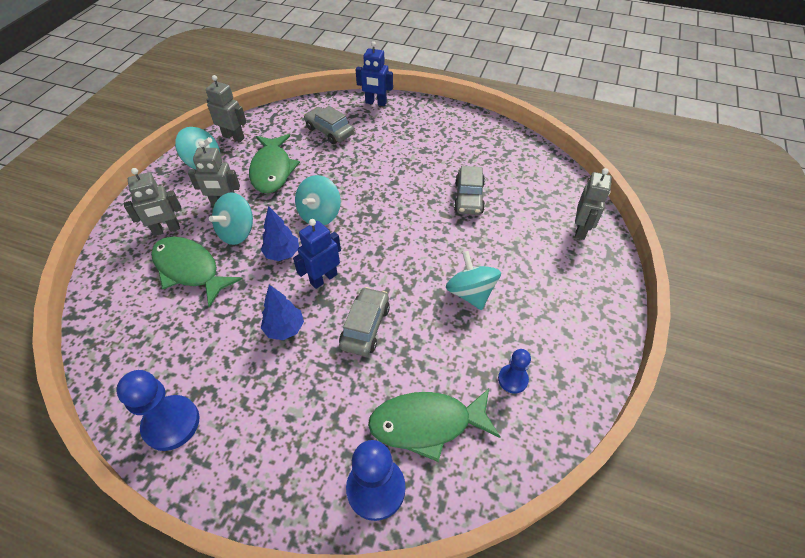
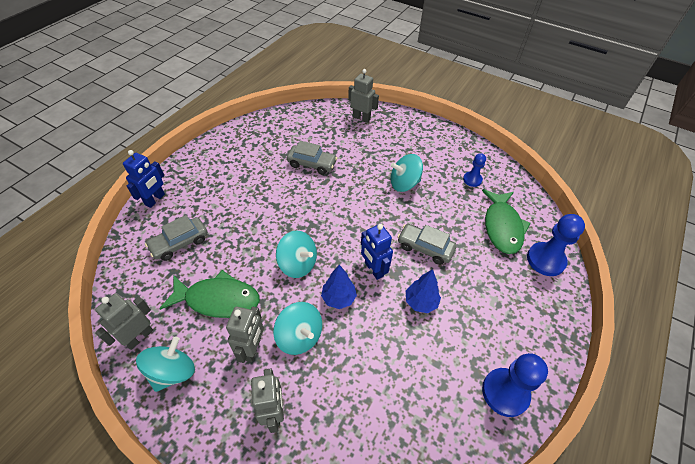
camera: 80 degrees left, 0 degrees up
green fish [151,237,242,307] -> none

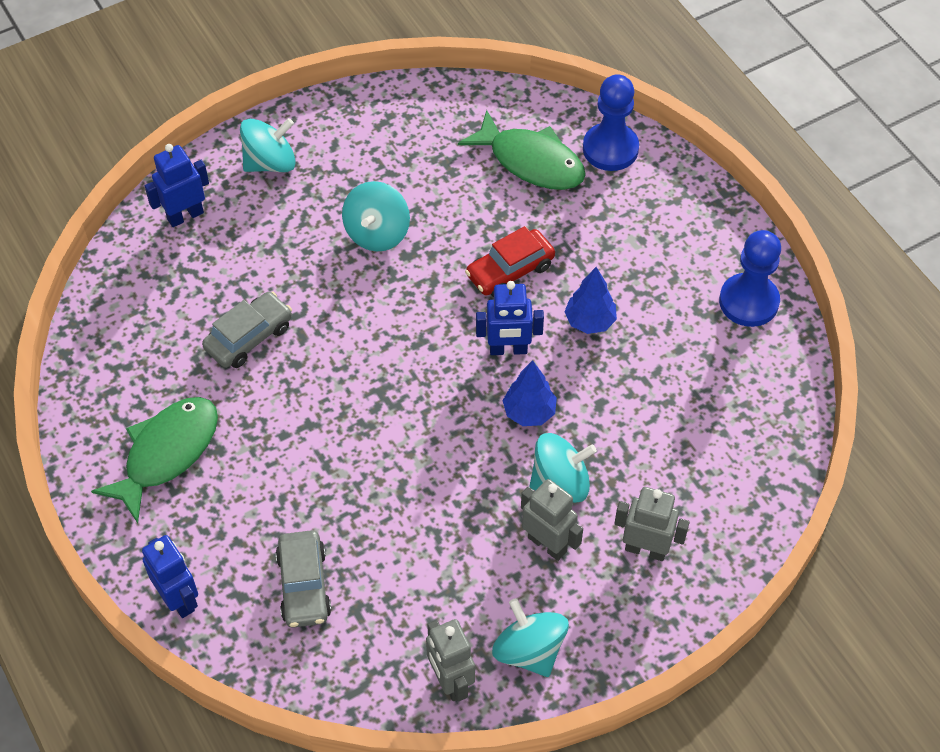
camera: 60 degrees left, 5 degrees up
green fish [159,270,260,318] -> green fish moved to [91,397,218,523]
turquoise spinning top [276,230,317,278] -> turquoise spinning top moved to [240,118,296,172]
grey robot [348,69,379,123] -> blue robot [145,144,209,227]
grey car [398,224,457,265] -> red car [465,226,555,297]
blue pawn [463,153,486,187] -> none

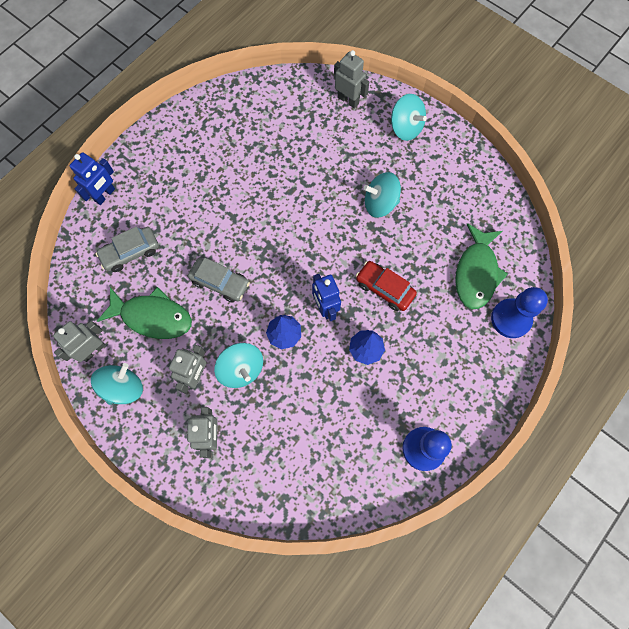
camera: 70 degrees right, 15 degrees up
green fish [91,397,218,523] -> green fish moved to [97,287,192,339]
blue robot [145,144,209,227] -> grey robot [334,50,369,109]
grey car [202,292,292,368] -> grey car moved to [188,258,250,303]

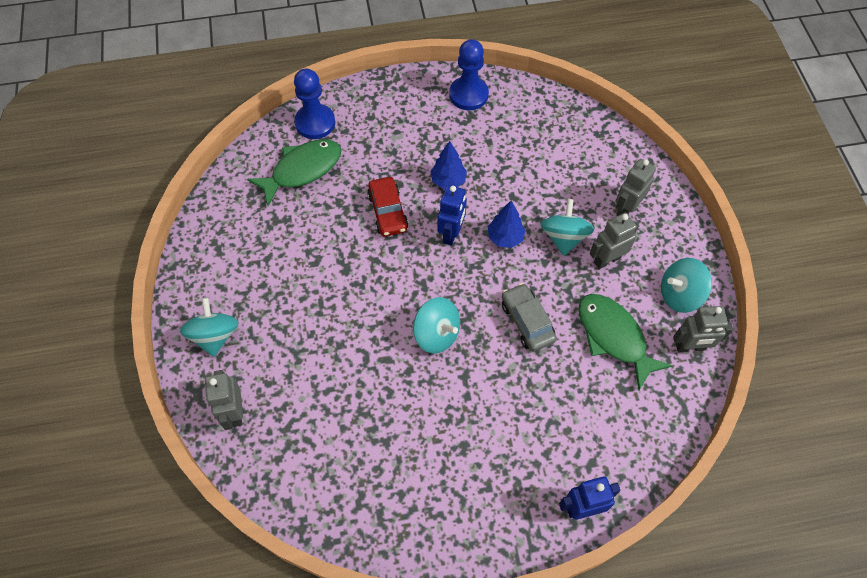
camera: 140 degrees left, 10 degrees down
grey car [96,227,159,272] -> none
turquoise spinning top [363,172,401,218] -> turquoise spinning top moved to [413,297,460,354]

